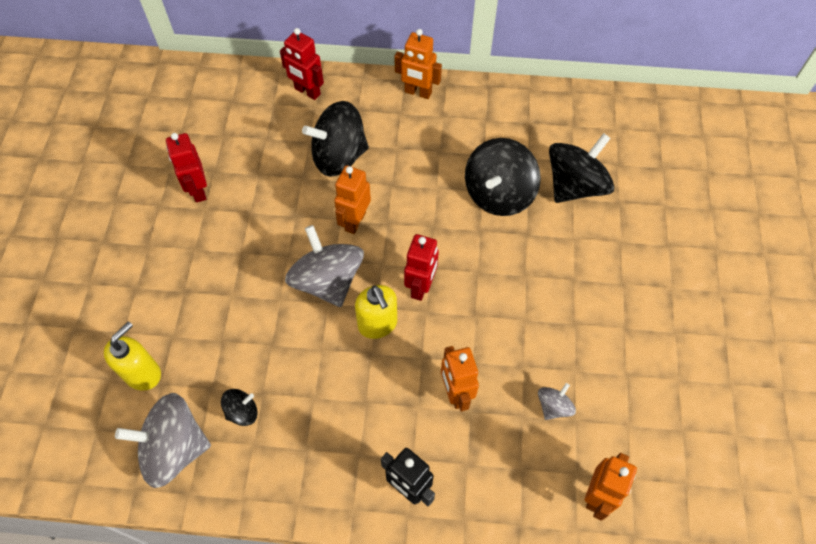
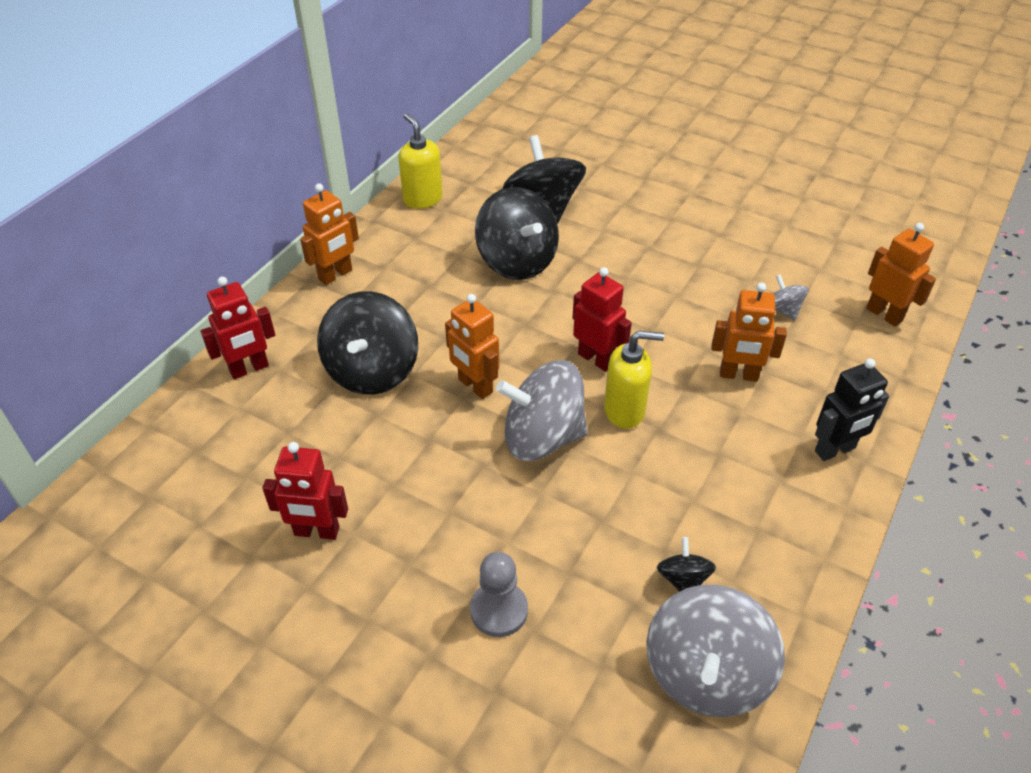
camera: 65 degrees left, 15 degrees down
yellow soap dispenser [104,321,161,390] -> yellow soap dispenser moved to [399,113,443,209]
none -> grey pawn [470,552,528,637]

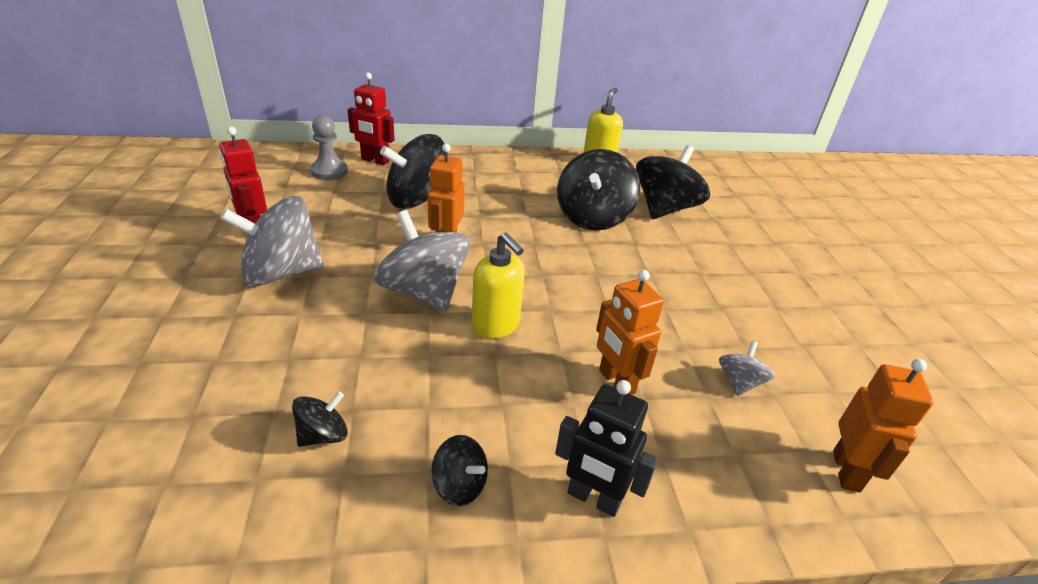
camera: 50 degrees right, 10 degrees down
orange robot [300,183,359,285] -> none
grey pawn [470,552,528,637] -> grey pawn moved to [310,115,348,180]
red robot [572,267,632,372] -> none
grey spinning top [646,585,785,717] -> grey spinning top moved to [220,196,324,286]
none -> black spinning top [431,435,488,506]

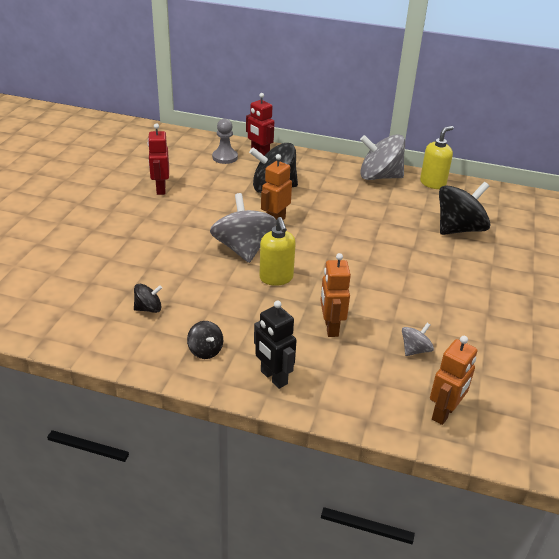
camera: 25 degrees right, 0 degrees up
grey spinning top [220,196,324,286] -> grey spinning top moved to [360,134,405,180]
black spinning top [557,149,640,230] -> none

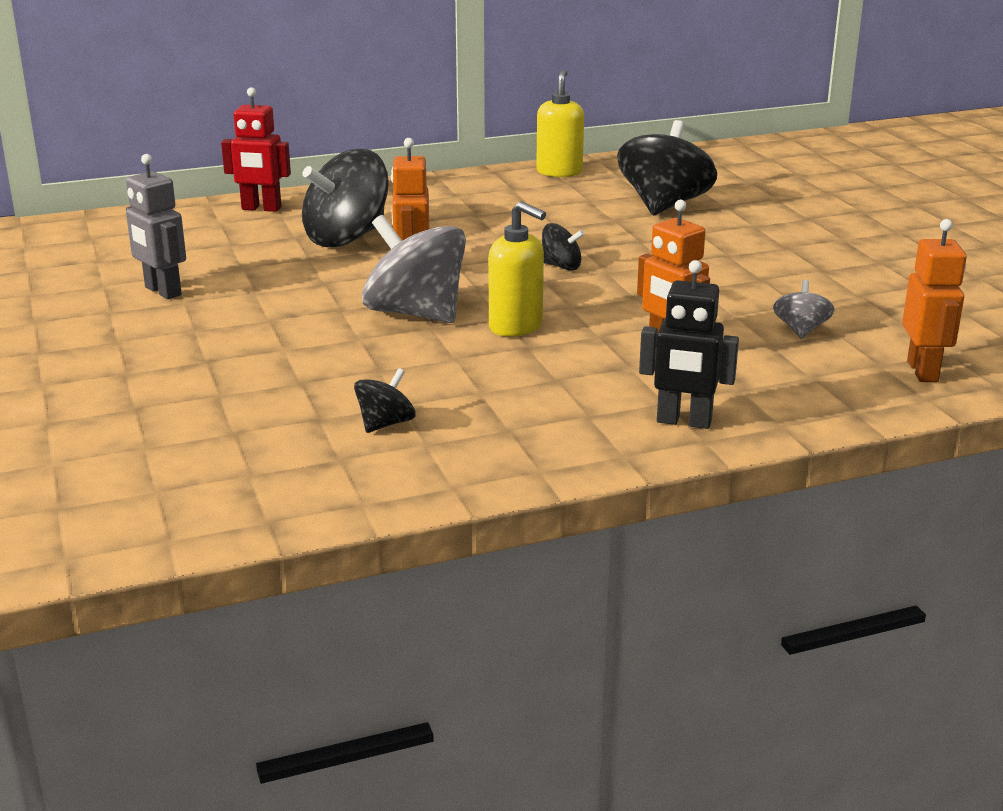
camera: 35 degrees left, 10 degrees down
red robot [147,123,169,195] -> grey robot [126,154,186,299]
black spinning top [187,321,223,359] -> black spinning top moved to [542,223,584,271]
grey pawn [212,119,238,164] -> none
grey spinning top [360,134,405,180] -> none

